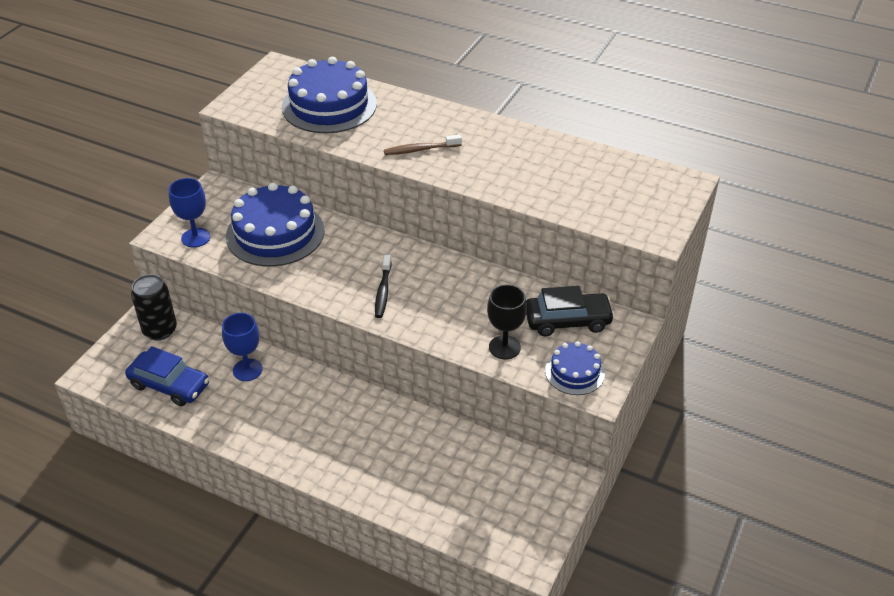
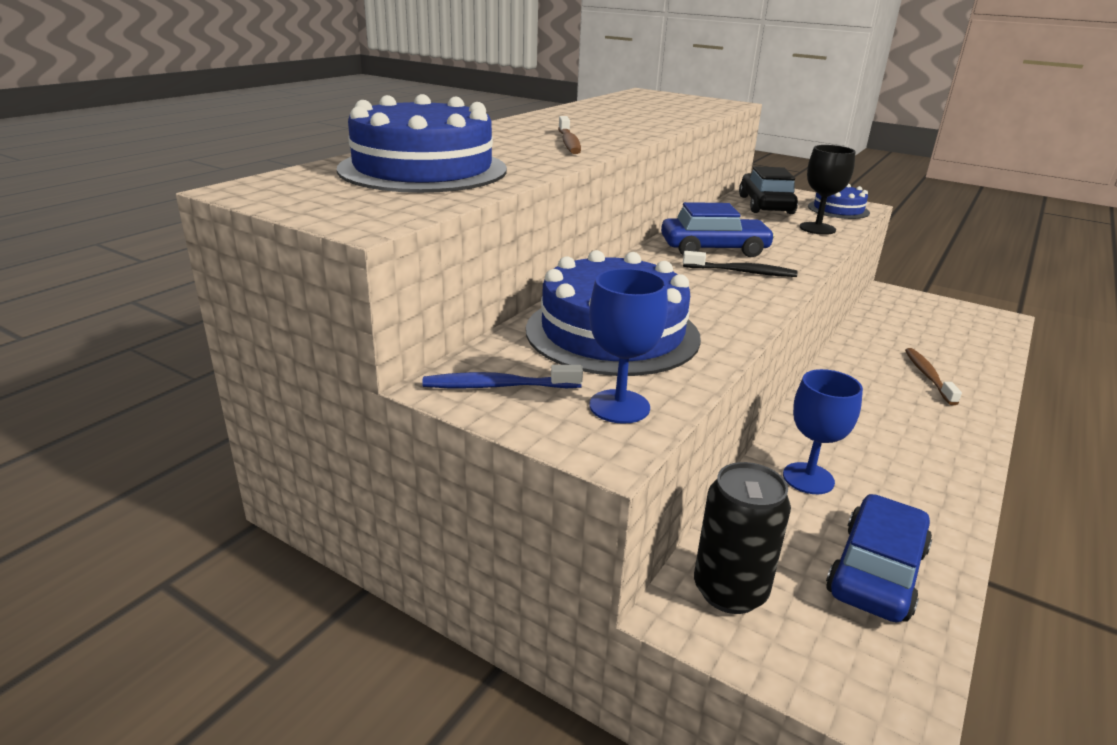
camera: 85 degrees left, 15 degrees down
none -> blue toothbrush [422,365,583,388]
none -> blue car [661,202,775,257]
none -> brown toothbrush [905,348,962,405]

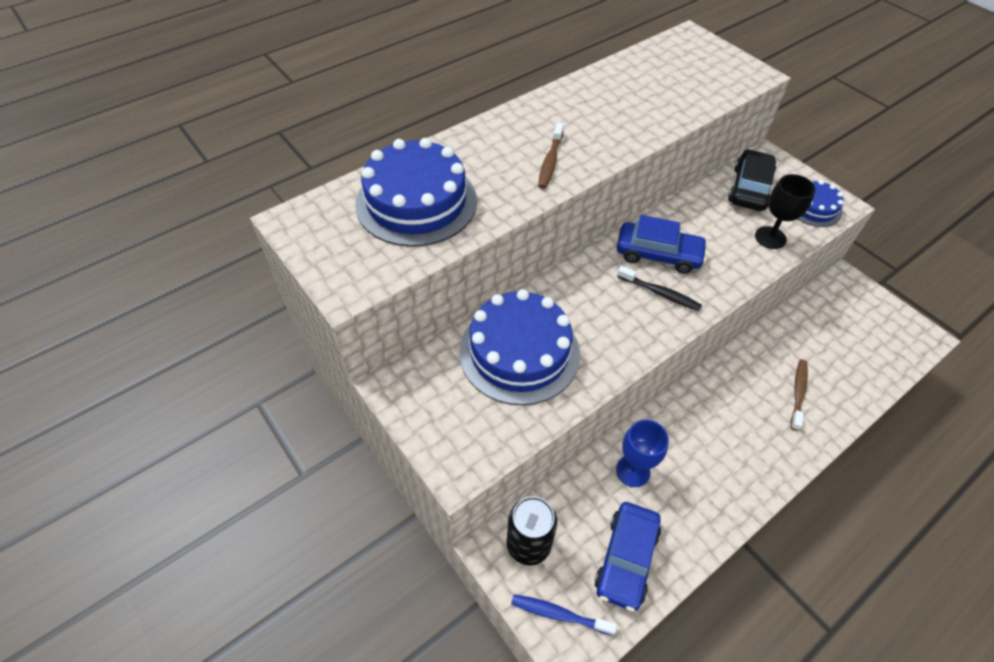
camera: 20 degrees right, 25 degrees up
blue toothbrush [422,365,583,388] -> blue toothbrush moved to [511,594,617,636]
blue goblet [589,268,668,424] -> none
blue car [826,494,932,622] -> blue car turned 150 degrees clockwise [595,502,661,612]

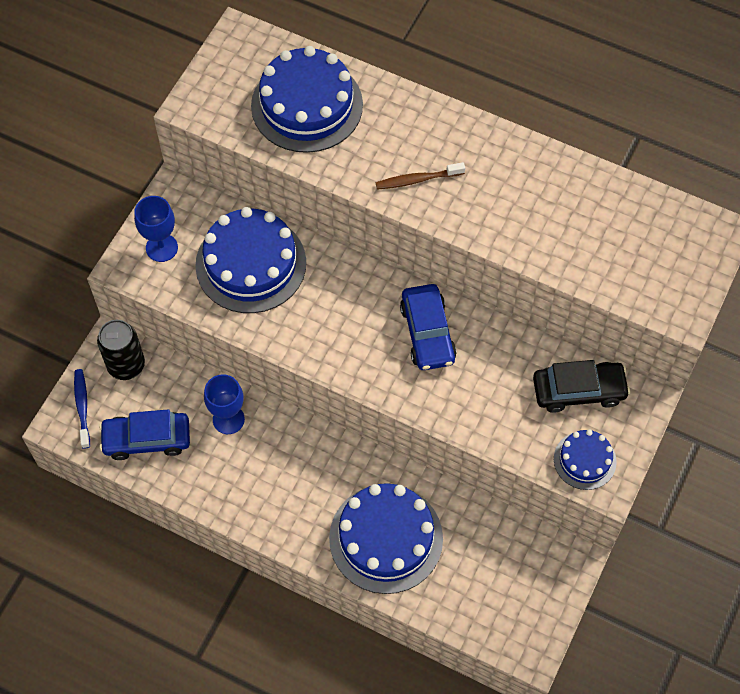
camera: 65 degrees right, 10 degrees up
black toothbrush [617,266,702,311] -> none
black goblet [755,174,816,249] -> none
brown toothbrush [791,359,808,431] -> blue cake [329,483,443,594]
none -> blue goblet [134,196,178,262]

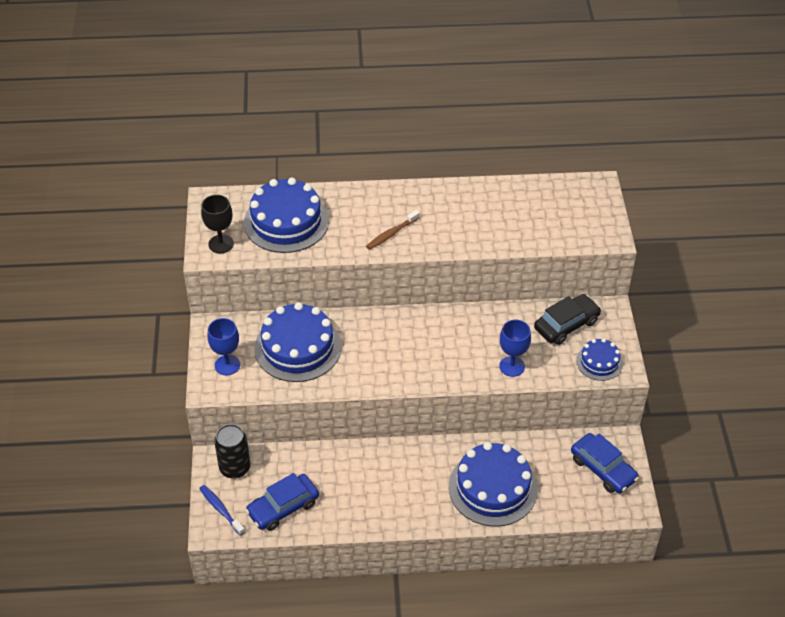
camera: 30 degrees left, 15 degrees down
blue goblet [204,374,245,434] -> blue goblet moved to [499,320,531,377]
blue car [400,284,457,370] -> blue car moved to [571,433,639,493]
none -> black goblet [201,195,234,253]

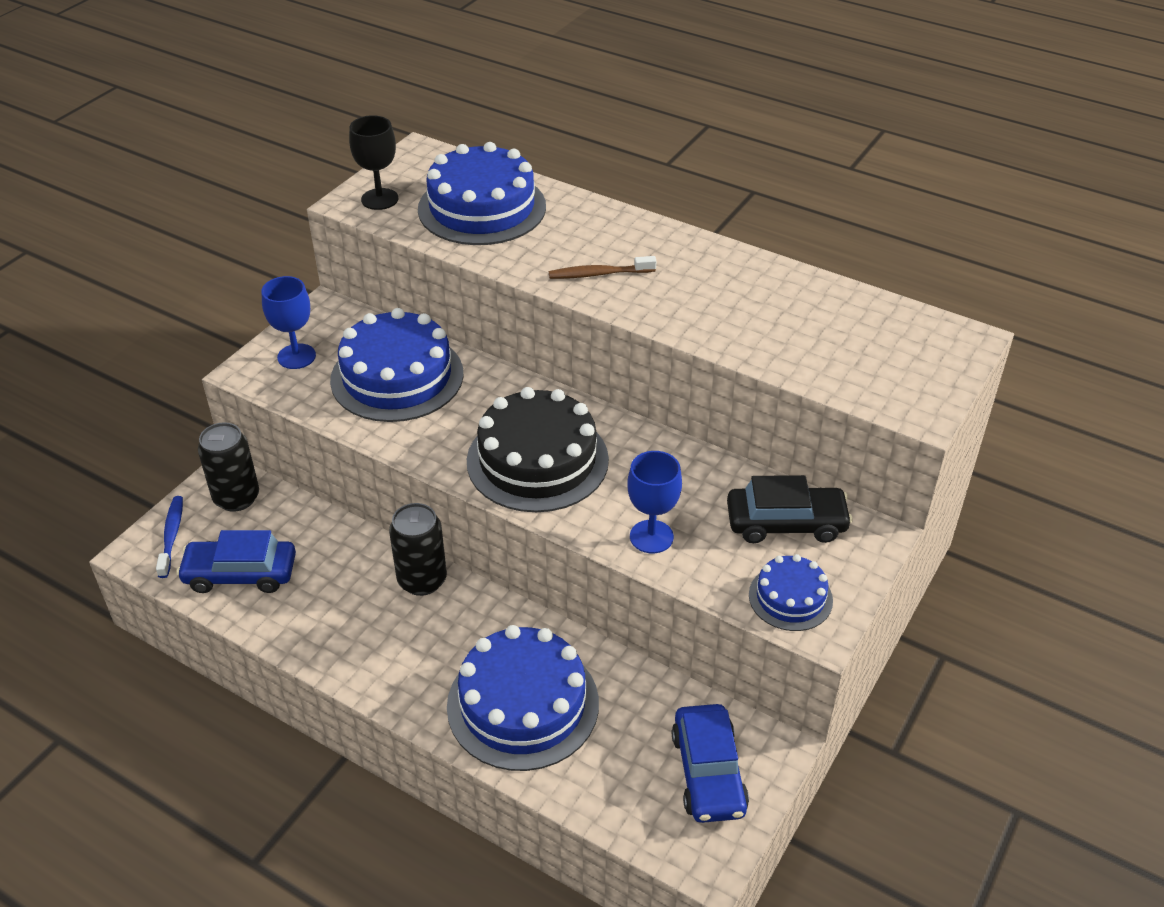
camera: 35 degrees right, 5 degrees down
none -> black can [389,503,447,596]
none -> black cake [467,387,609,512]

